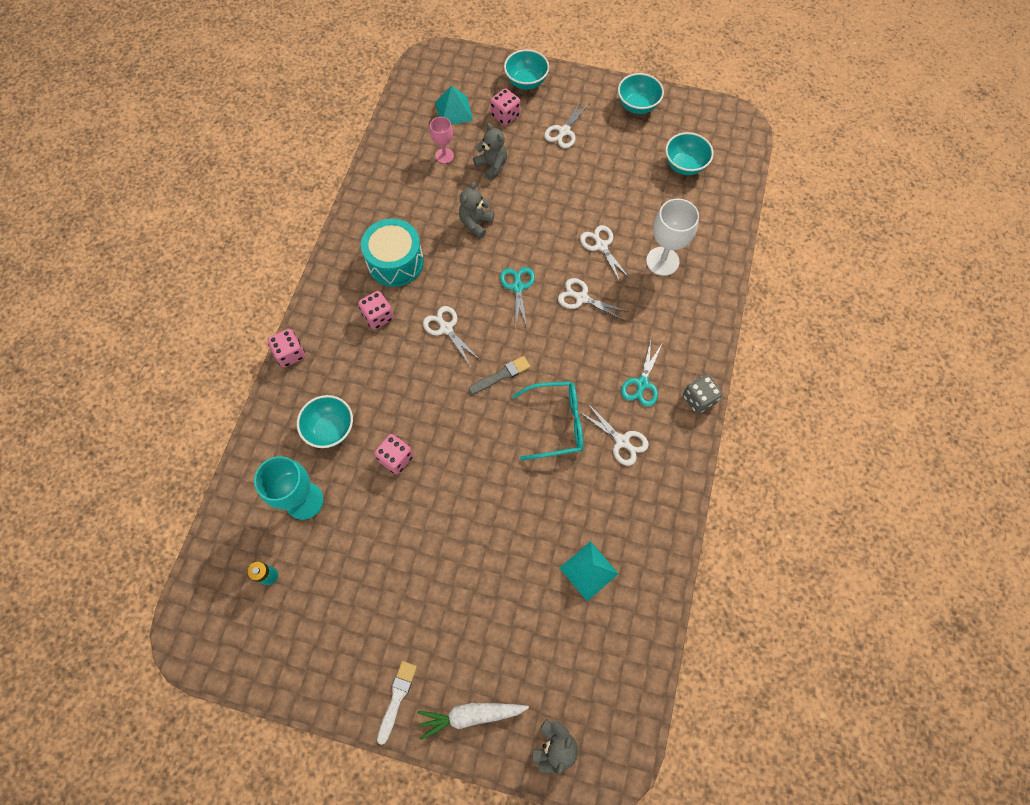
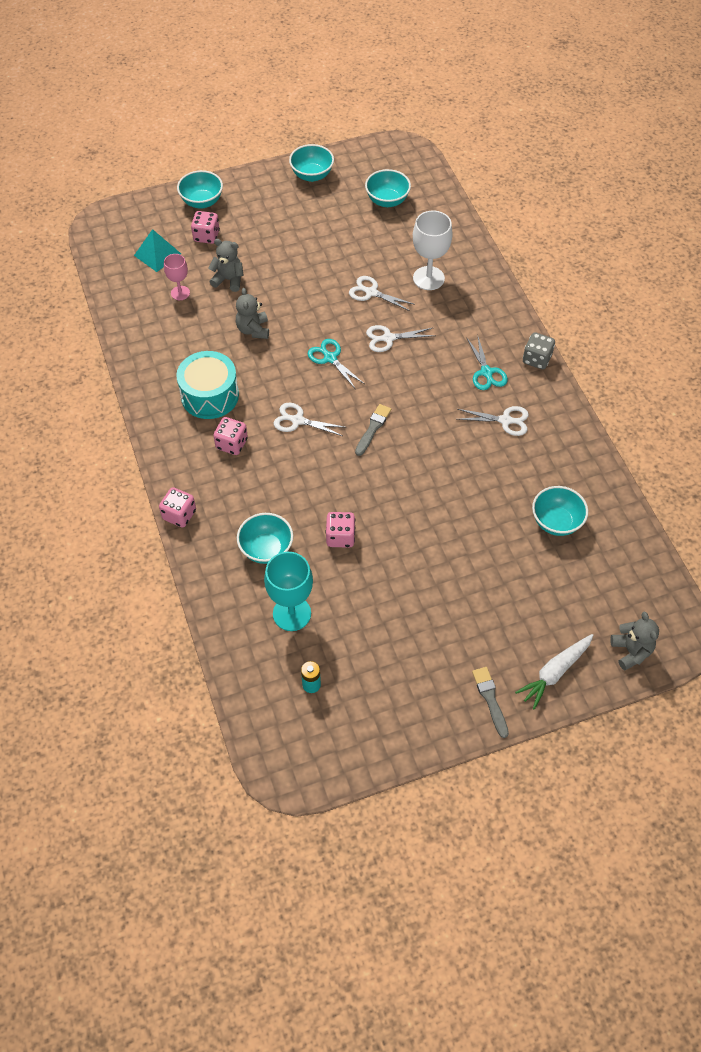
camera: 35 degrees left, 10 degrees down
white brush [377,661,417,745] -> grey brush [472,667,509,738]
turquoise glasses [513,381,583,460] -> none
white scissors [544,100,589,148] -> none
turquoise pyramid [560,541,619,601] -> turquoise bowl [532,486,588,536]

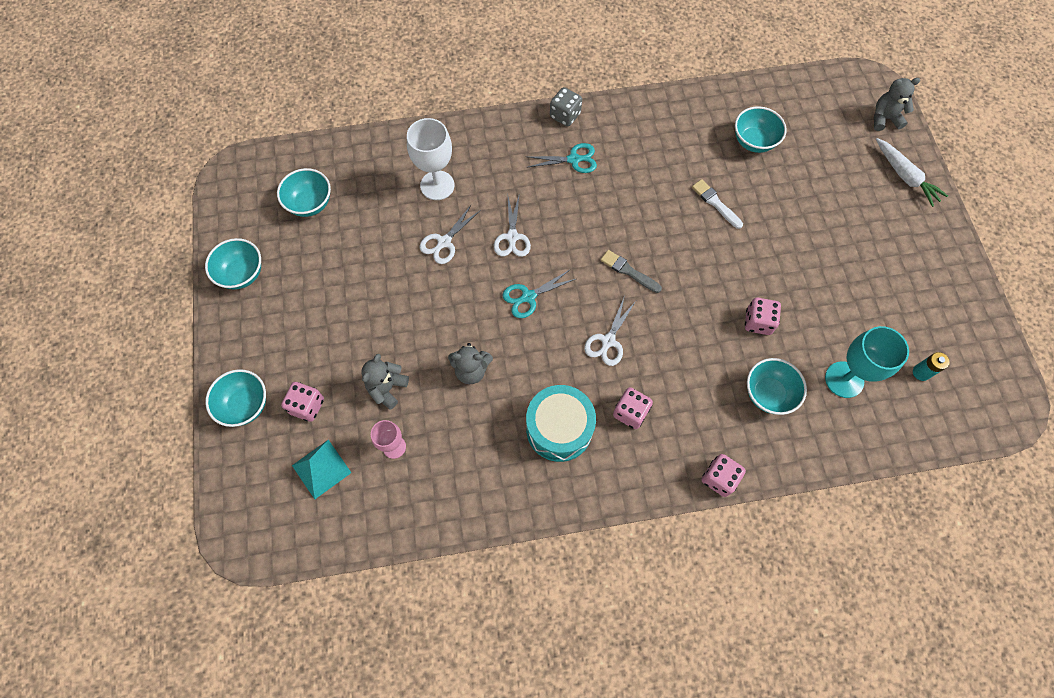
camera: 80 degrees left, 10 degrees up
white scissors [457,406,529,436] -> none
grey brush [472,667,509,738] -> none
none -> white brush [692,179,743,229]

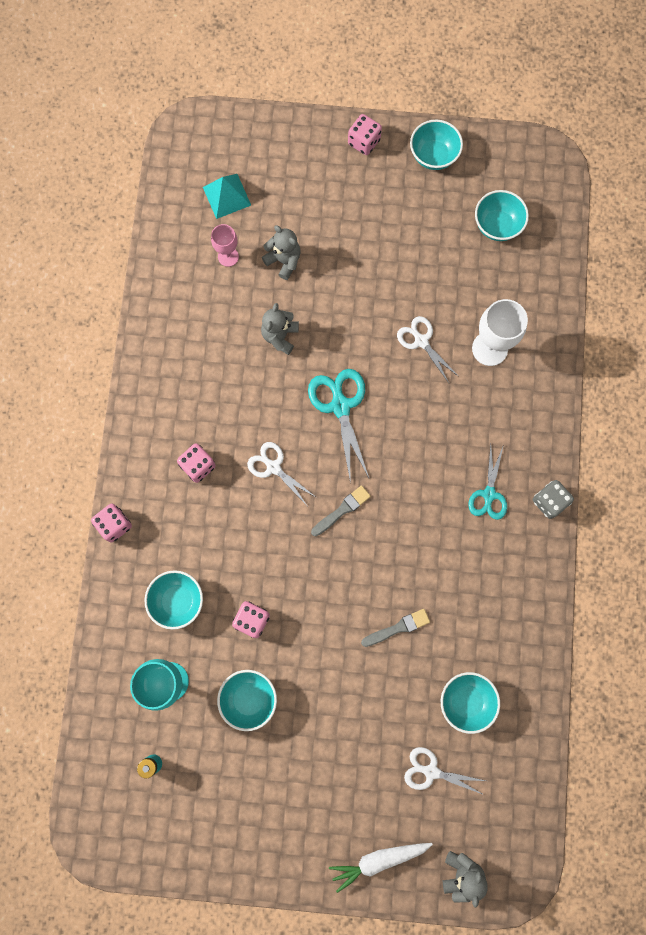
camera: 105 degrees right, 10 degrees up
turquoise bowl [205,369,266,427] -> turquoise bowl moved to [217,670,277,731]
pink dice [281,382,324,422] -> pink dice moved to [348,114,382,155]
white scissors [494,196,531,257] -> white scissors moved to [404,747,486,795]
turquoise scissors [503,269,576,318] -> turquoise scissors [308,369,369,479], size x1.51
turquoise drum [526,385,596,462] -> none
white brush [692,179,743,229] -> grey brush [361,609,430,647]

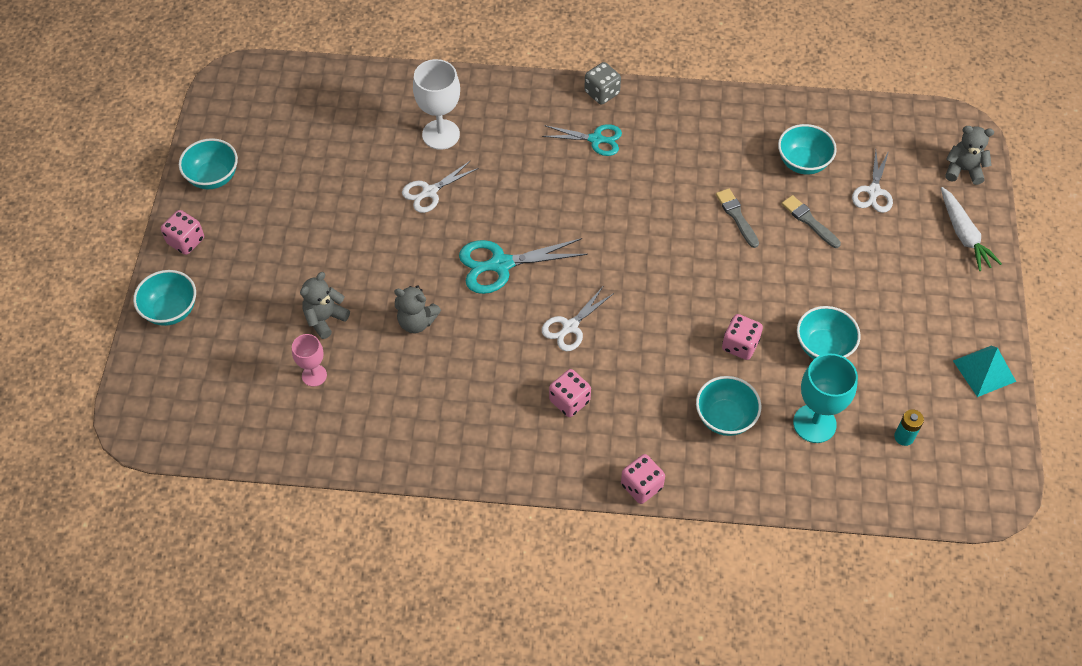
camera: 90 degrees left, 20 degrees down
turquoise pyramid [203,174,251,219] -> turquoise pyramid moved to [953,346,1016,397]
grey brush [311,485,371,536] -> grey brush moved to [782,195,841,248]
turquoise bowl [475,190,529,241] -> turquoise bowl moved to [133,270,196,326]

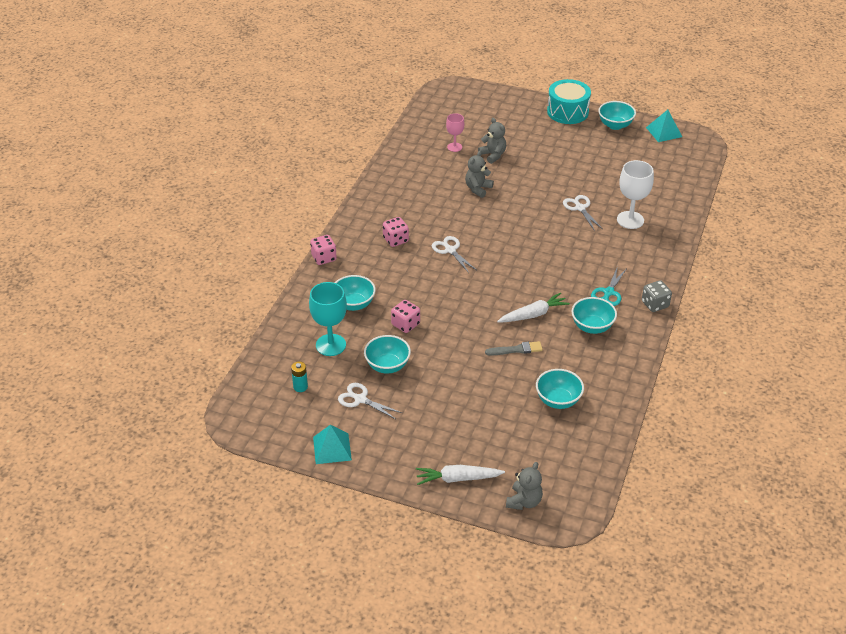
camera: 105 degrees right, 15 degrees down
turquoise bowl [133,270,196,326] -> turquoise bowl moved to [571,297,617,334]
pink dice [161,210,204,255] -> turquoise drum [547,79,591,124]
turquoise scissors [459,238,588,294] -> none
grey brush [782,195,841,248] -> none
white scissors [852,150,893,213] -> white scissors moved to [338,383,402,419]
none -> white carrot [497,293,570,323]
none -> turquoise pyramid [646,110,682,142]

